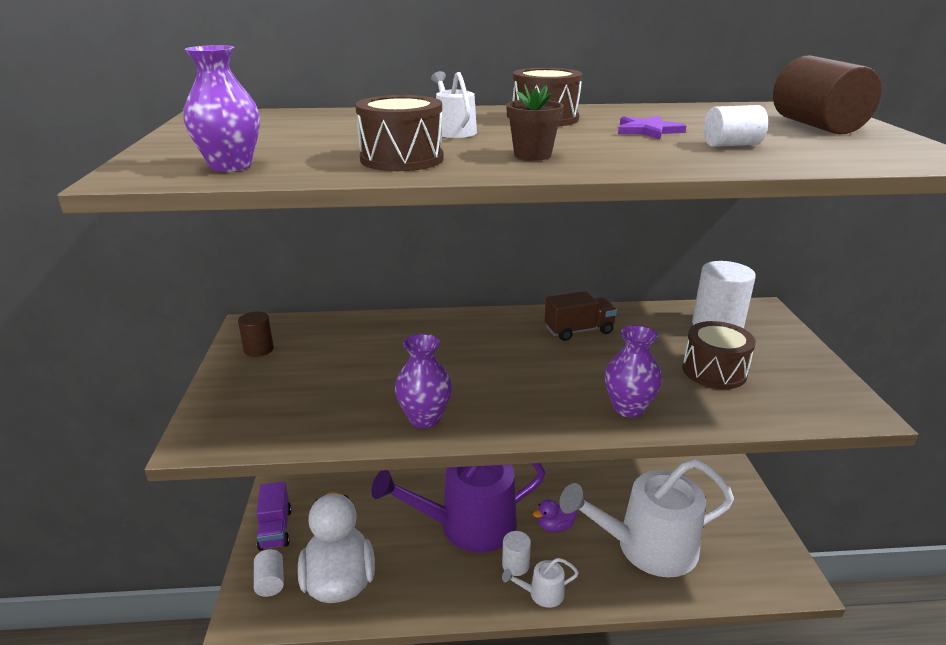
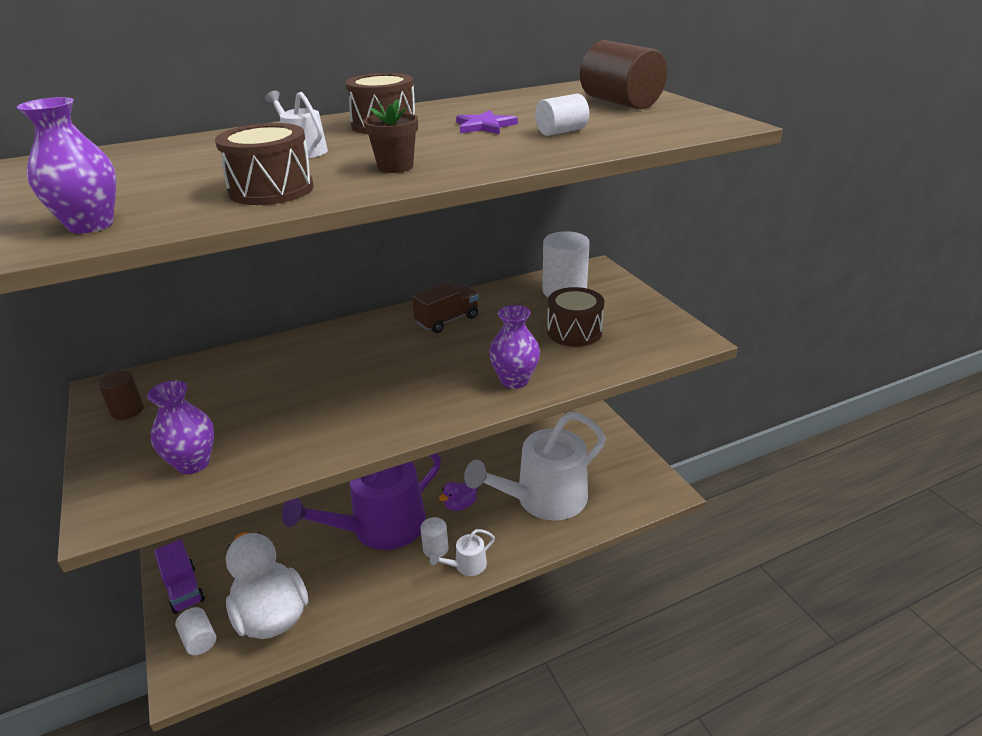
camera: 20 degrees left, 5 degrees up
purple vase [395,334,452,428] -> purple vase moved to [147,380,214,474]

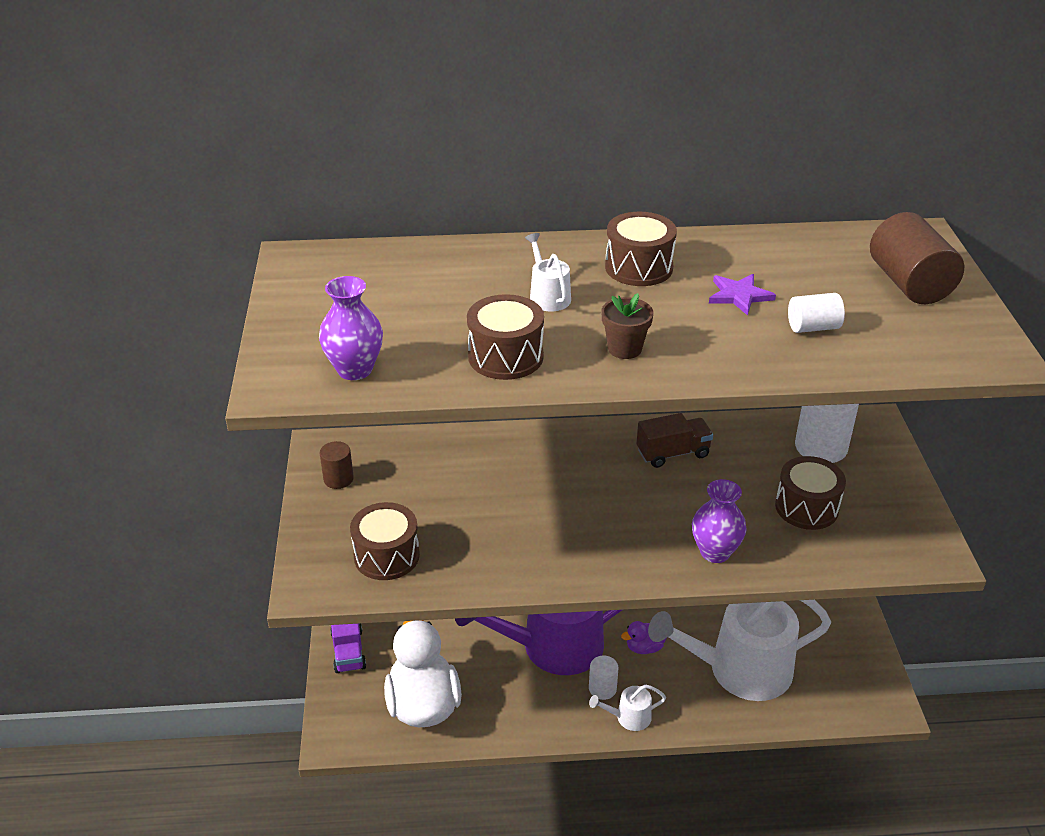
camera: 20 degrees right, 5 degrees up
purple vase [147,380,214,474] -> brown drum [350,502,420,580]
white cylinder [175,607,216,655] -> none

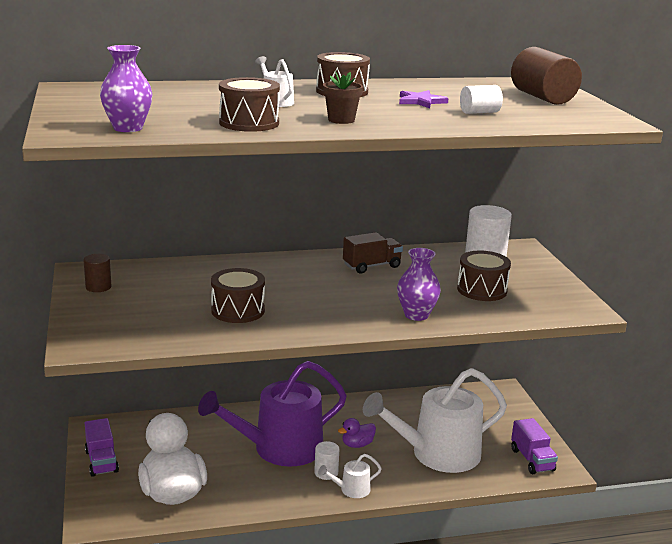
camera: 10 degrees left, 15 degrees down
brown drum [350,502,420,580] -> brown drum moved to [211,268,265,323]
none -> purple truck [511,418,558,474]

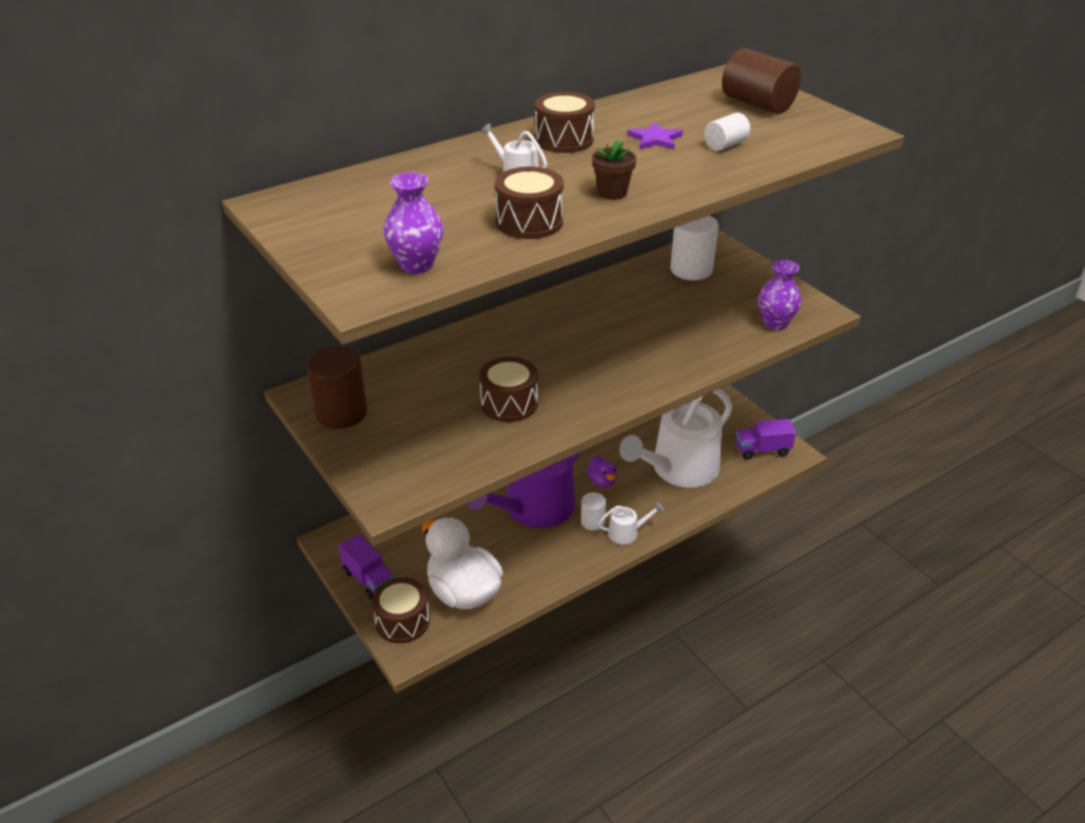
camera: 20 degrees left, 15 degrees up
brown cylinder [84,254,111,292] -> brown cylinder [307,346,367,429], size x1.80
white watering can [318,454,382,498] -> white watering can turned 150 degrees counterclockwise [598,502,664,545]
purple duck [338,418,376,448] -> purple duck turned 60 degrees counterclockwise [587,456,616,488]
brown truck [343,232,403,274] -> none
purple vase [397,248,441,321] -> purple vase moved to [758,260,801,330]
brown drum [457,251,511,301] -> brown drum moved to [372,577,430,643]
purple truck [511,418,558,474] -> purple truck turned 120 degrees clockwise [736,419,796,460]

